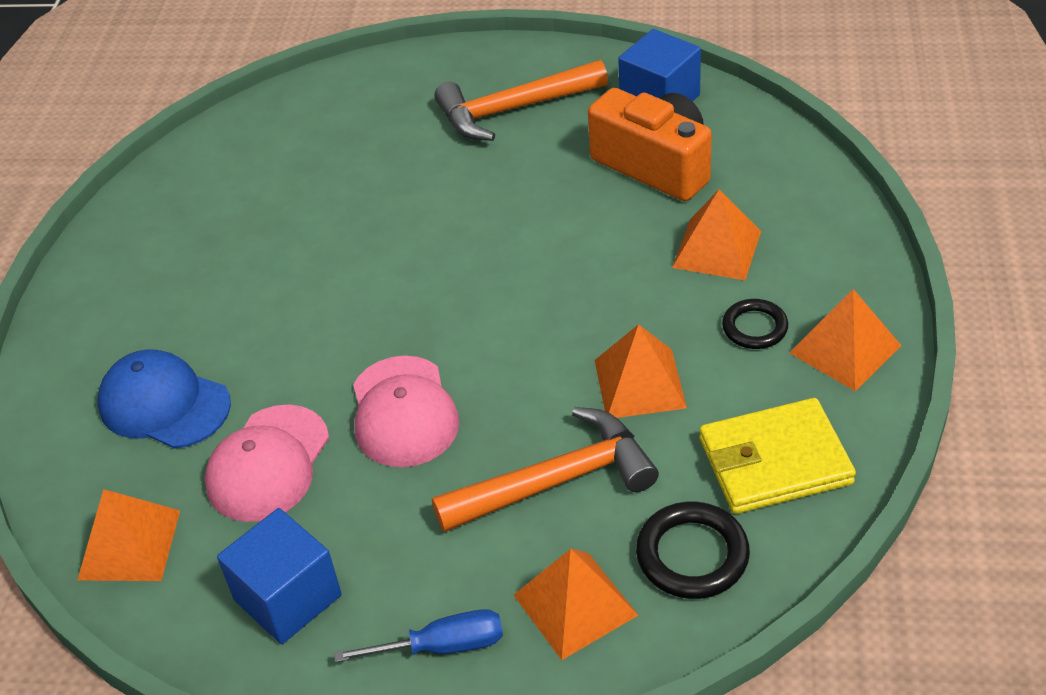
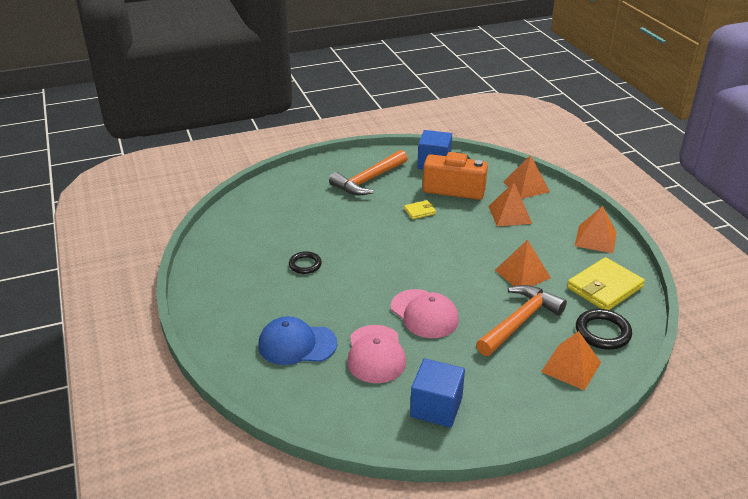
camera: 30 degrees left, 10 degrees down
orange pyramid [77,489,180,581] -> orange pyramid moved to [503,155,550,199]
blue screwdriver [334,609,503,662] -> none
black ring [722,299,788,349] -> black ring moved to [289,251,322,274]
none -> yellow wallet [404,200,436,219]

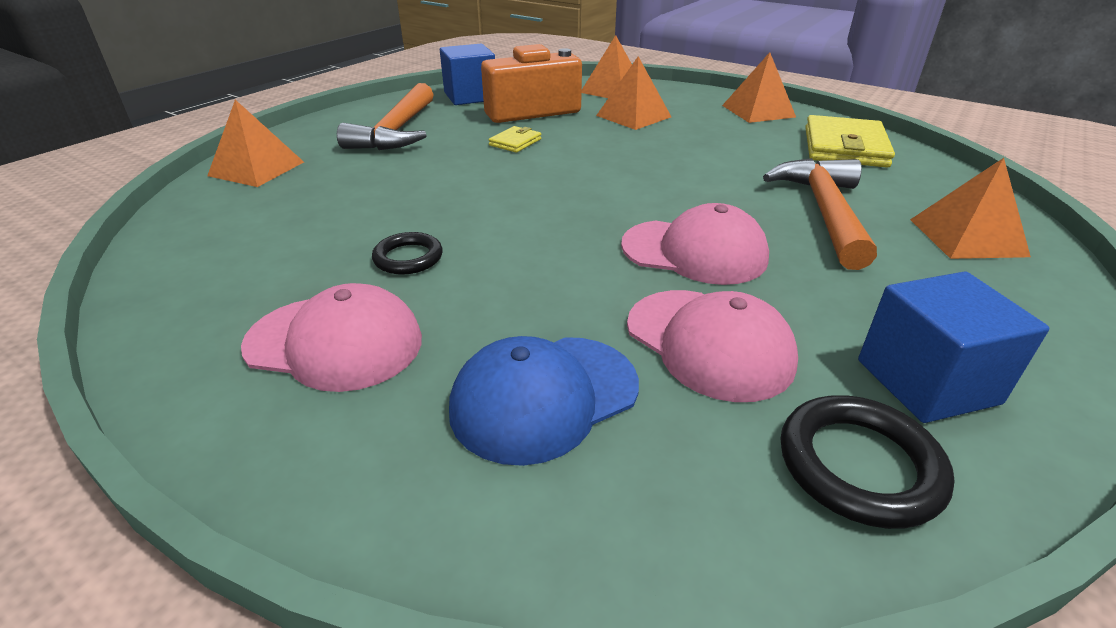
camera: 35 degrees left, 0 degrees up
orange pyramid [495,240,551,286] -> orange pyramid moved to [207,100,304,187]
black ring [576,309,632,349] -> black ring moved to [781,395,955,529]
none -> pink cap [241,283,422,392]

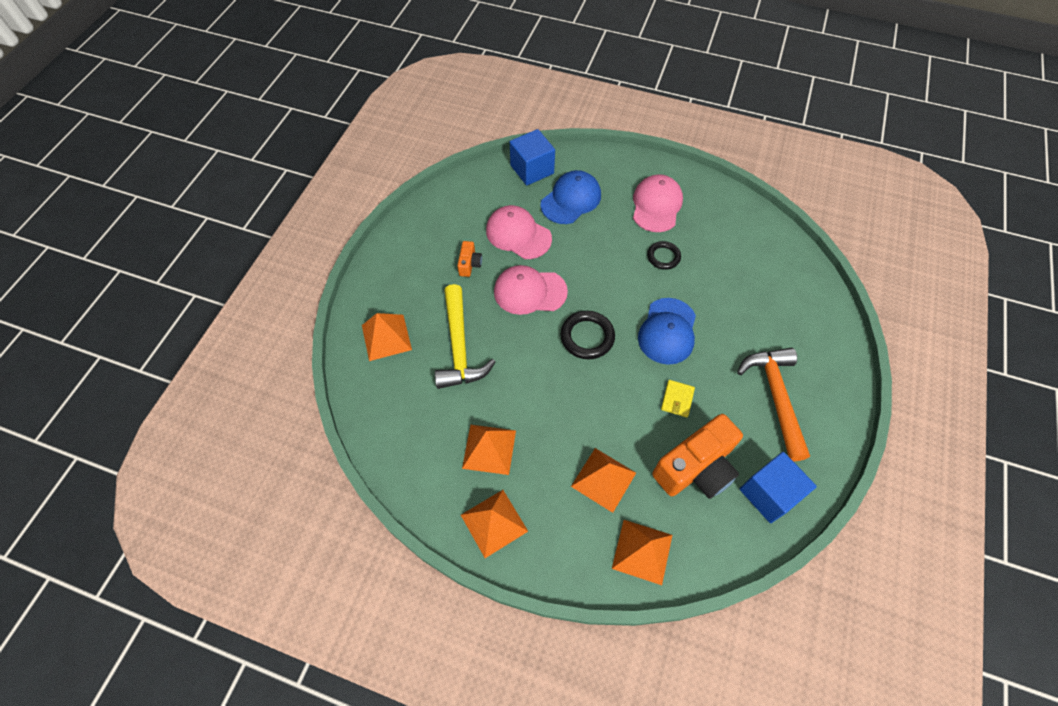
camera: 165 degrees right, 25 degrees up
orange pyramid [207,100,304,187] -> orange pyramid moved to [462,425,516,475]
pink cap [241,283,422,392] -> pink cap turned 105 degrees clockwise [633,174,683,232]
orange hammer [763,158,877,270] -> yellow hammer [435,284,496,389]
black ring [781,395,955,529] -> black ring moved to [560,311,615,359]
yellow wallet [805,115,895,167] -> none
blue cube [858,271,1049,423] -> blue cube moved to [510,129,555,186]
none -> orange camera [457,241,482,277]
none -> blue cap [638,298,696,365]

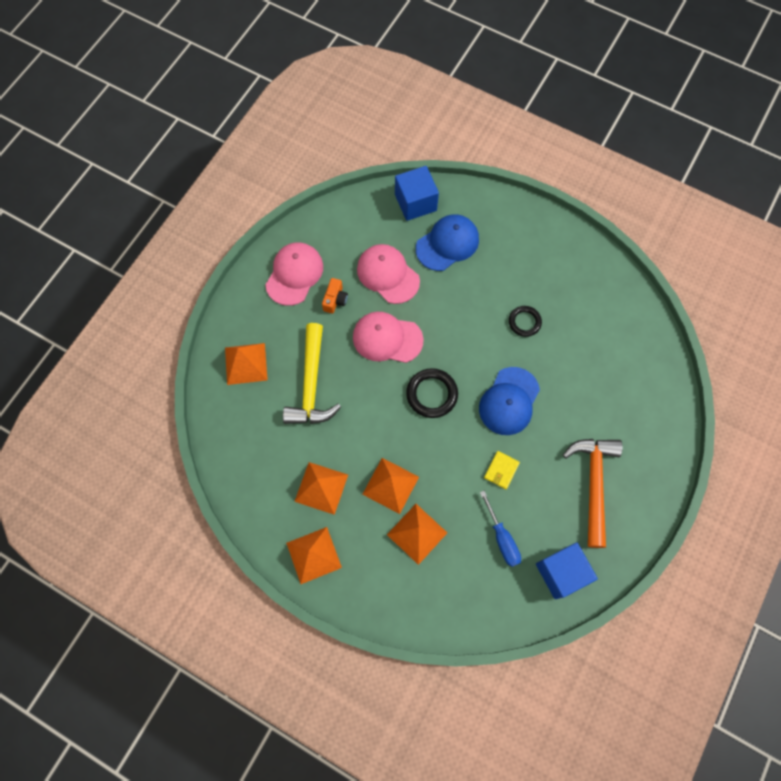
camera: 10 degrees right, 10 degrees up
orange pyramid [612,520,672,585] -> orange pyramid moved to [362,458,419,514]
pink cap [633,174,683,232] -> pink cap moved to [265,242,323,306]
orange camera [652,414,743,499] -> blue screwdriver [480,491,521,567]

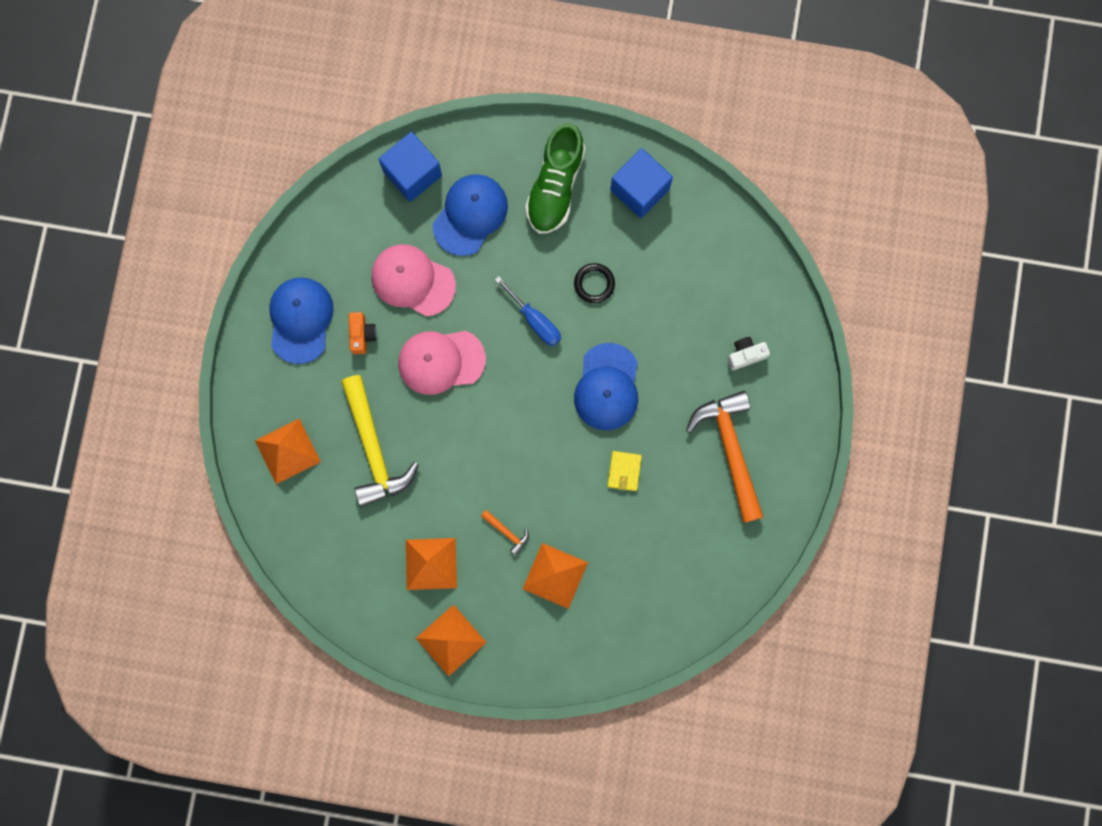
camera: 20 degrees left, 10 degrees up
pink cap [265,242,323,306] -> blue cap [269,277,334,364]
orange pyramid [362,458,419,514] -> orange hammer [481,510,529,556]
black ring [406,368,458,418] -> none
blue screwdriver [480,491,521,567] -> blue screwdriver moved to [495,276,561,346]
blue cube [536,543,598,599] -> blue cube moved to [610,148,673,218]
none -> green shoe [525,123,585,234]
none -> white camera [727,337,770,370]

